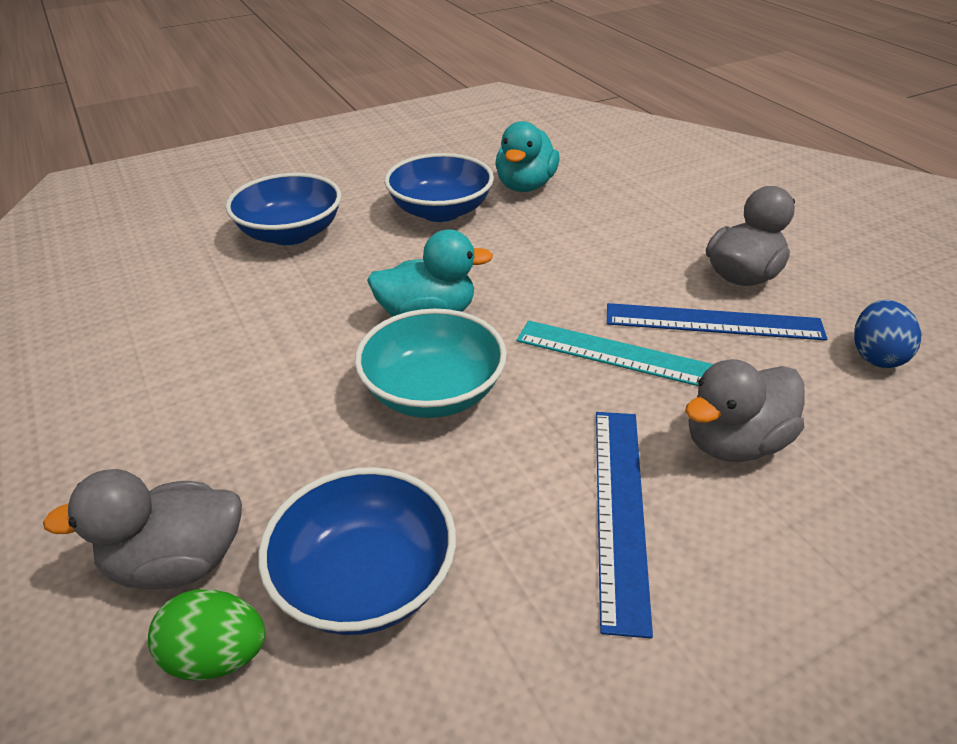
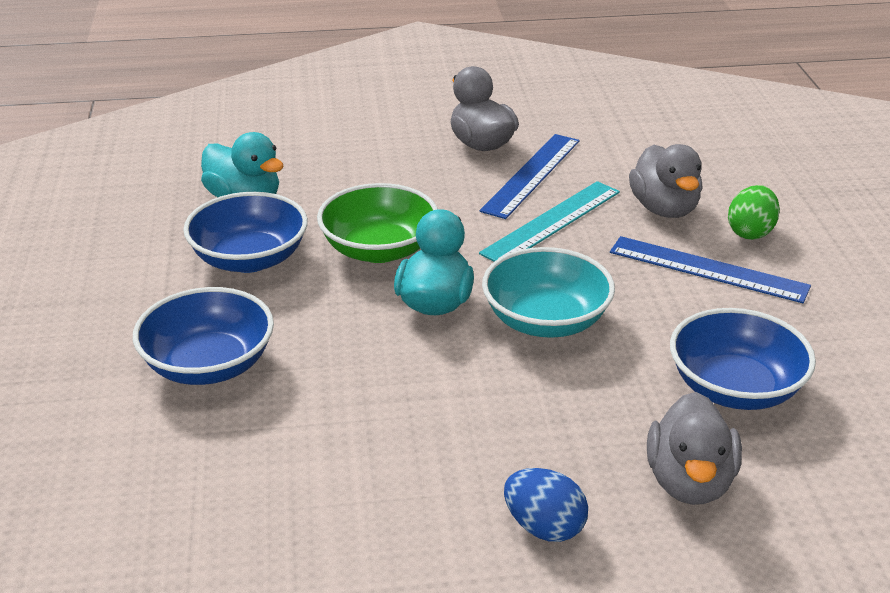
camera: 70 degrees left, 5 degrees down
green egg [148,589,266,681] -> green egg moved to [728,185,780,240]
blue egg [854,300,921,368] -> blue egg moved to [504,468,588,542]
none -> green bowl [317,183,438,263]

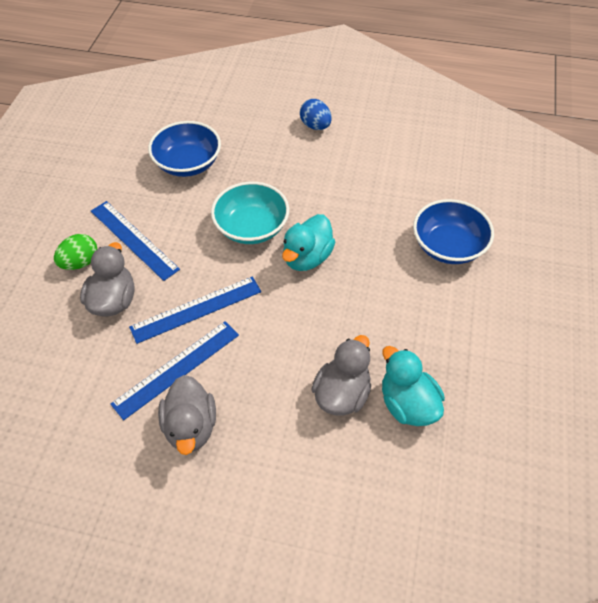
camera: 160 degrees left, 20 degrees up
blue bowl [183,192,308,273] -> none
green bowl [317,183,438,263] -> none
turquoise ruler [479,181,620,262] -> blue ruler [129,276,261,344]
grey duck [647,392,742,505] -> grey duck moved to [311,335,371,416]

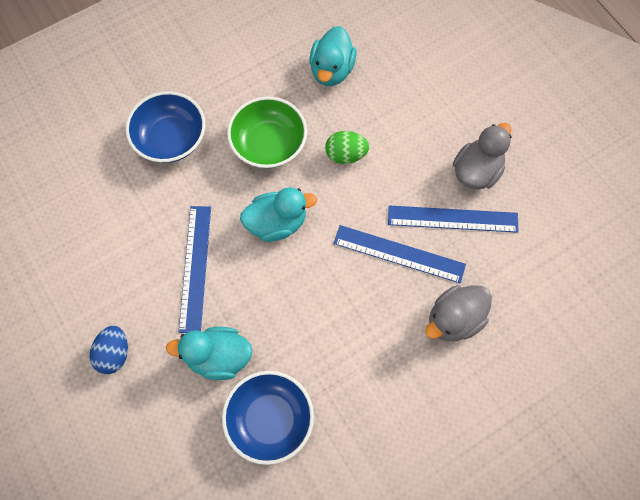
camera: 135 degrees left, 15 degrees up
green egg [54,234,97,270] -> green egg moved to [325,131,369,164]
blue ruler [91,201,180,281] -> blue ruler moved to [179,206,211,333]
turquoise bowl [211,182,289,244] -> none
grey duck [311,335,371,416] -> none
none -> turquoise duck [166,327,252,380]
none -> green bowl [227,97,307,168]

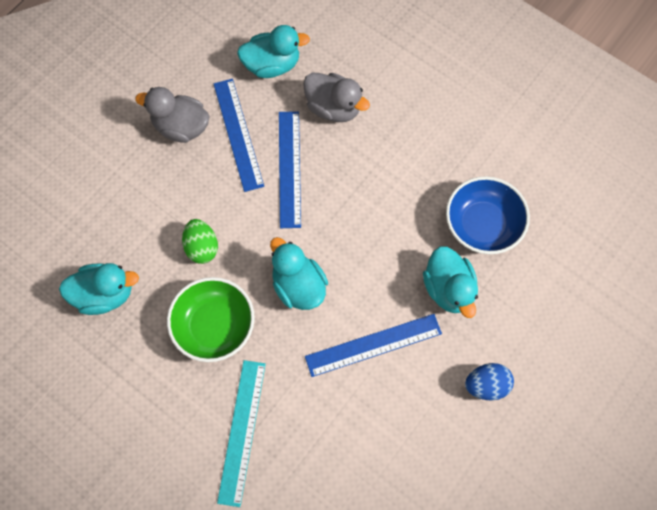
camera: 110 degrees left, 0 degrees up
blue bowl [126,91,205,163] -> turquoise ruler [217,360,266,507]
none -> turquoise duck [237,25,310,78]

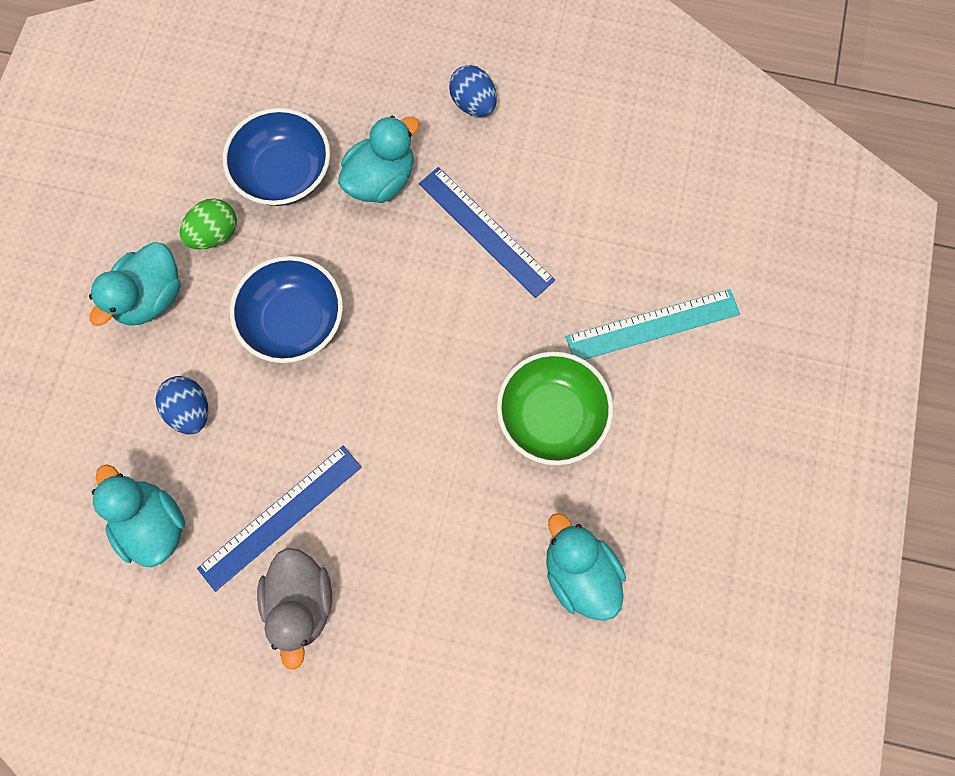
camera: 115 degrees left, 5 degrees up
green egg [182,219,218,264] -> green egg moved to [180,198,237,250]
turquoise duck [270,237,328,310] -> turquoise duck moved to [89,242,181,326]
blue ruler [279,111,301,228] -> none
grey duck [303,73,370,122] -> blue egg [155,376,208,434]
none -> blue bowl [230,256,343,363]

